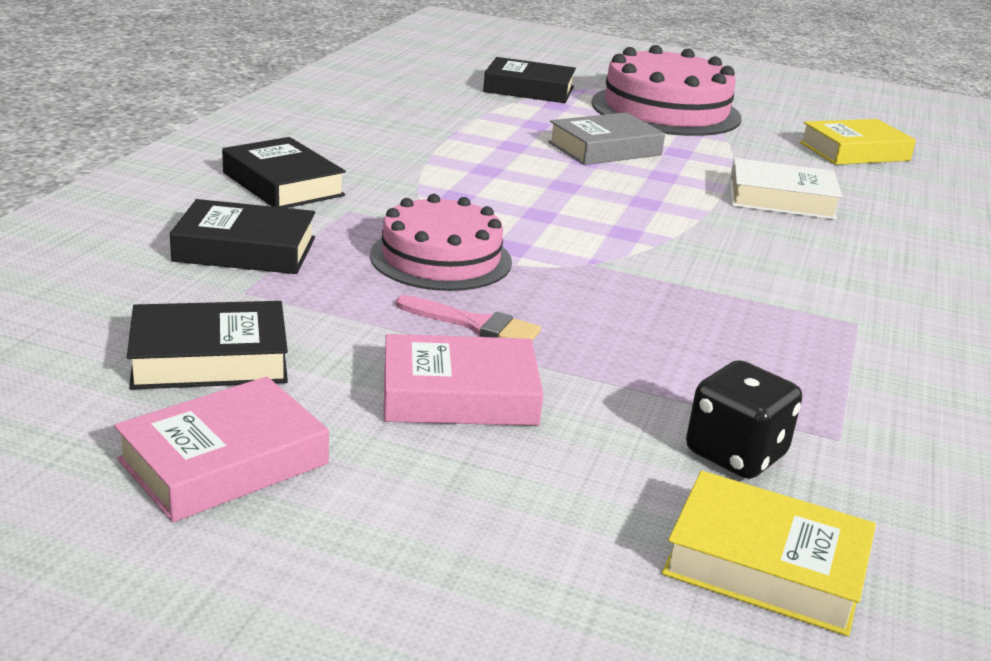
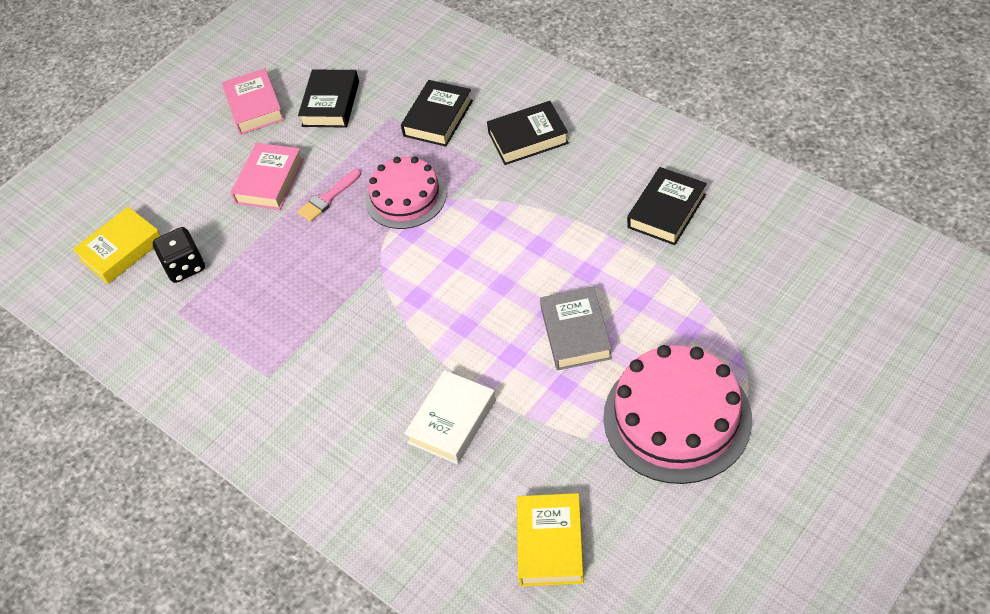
camera: 120 degrees right, 25 degrees up
black book [483,57,576,103] -> black book moved to [627,167,707,245]

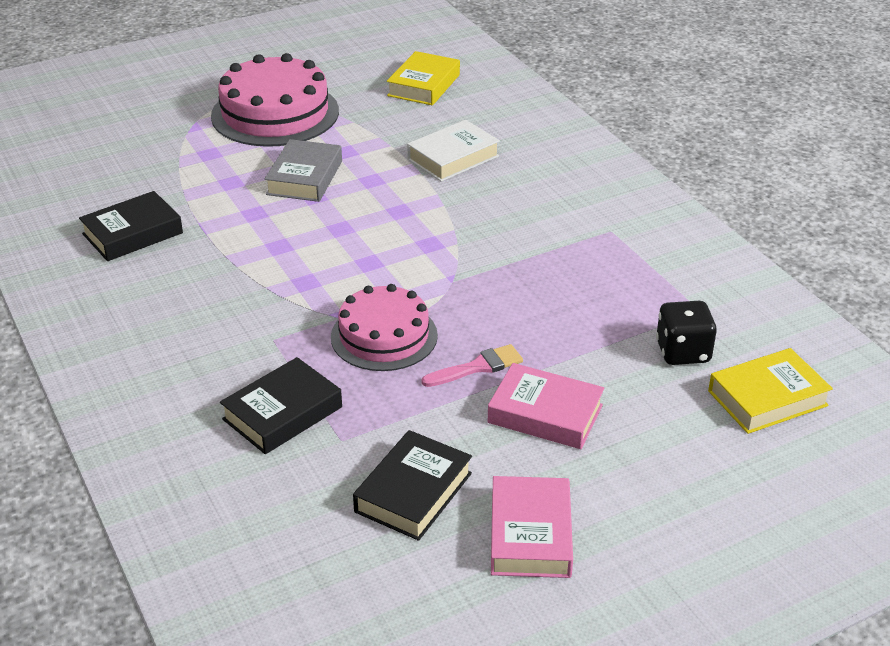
camera: 165 degrees left, 15 degrees down
pink book [231,143,304,210] -> pink book turned 75 degrees clockwise [488,363,605,449]
black book [487,101,569,165] -> none

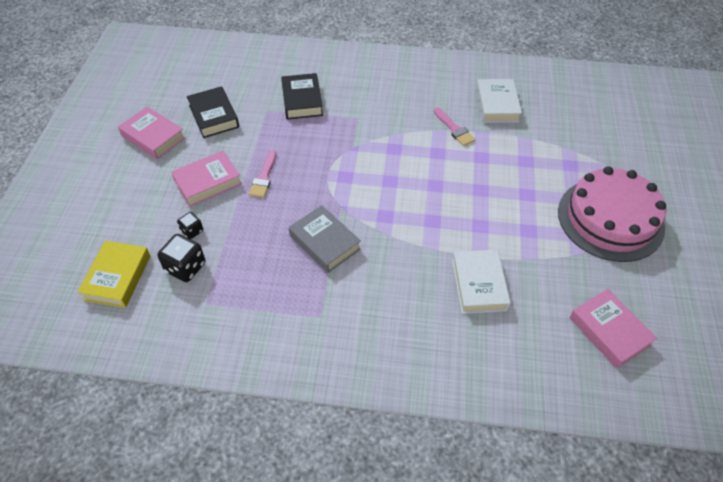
camera: 125 degrees right, 15 degrees up
black book [79,191,183,261] -> white book [476,79,522,123]
grey book [265,139,342,202] -> grey book moved to [289,205,361,273]
pink cake [331,284,438,371] -> none
yellow book [387,51,460,105] -> pink book [569,289,657,369]
none -> black dice [177,212,203,239]
none -> pink brush [434,107,475,146]

